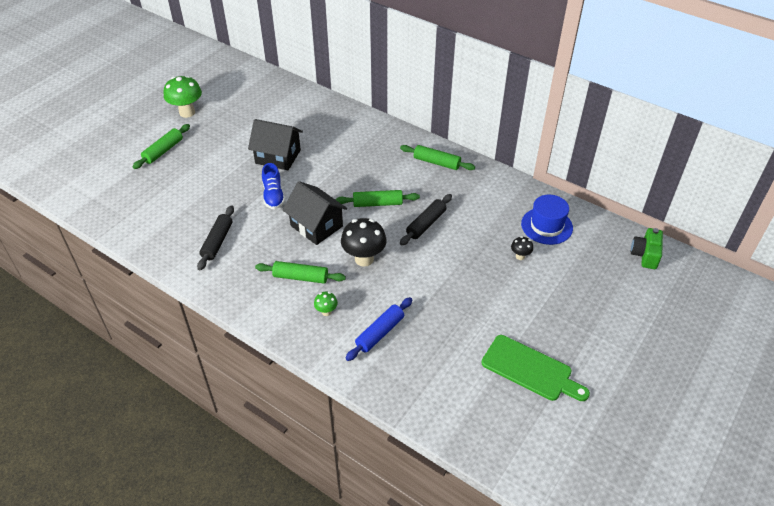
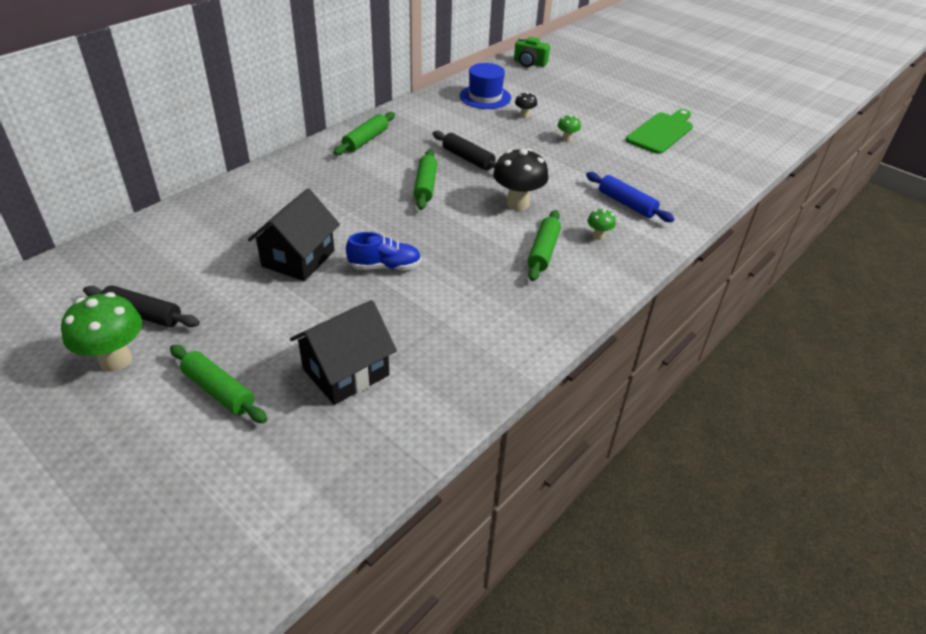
camera: 85 degrees left, 5 degrees down
black rolling pin [197,206,234,271] -> black rolling pin moved to [83,285,200,327]
black house [283,181,347,245] -> black house moved to [290,300,397,405]
none -> green mushroom [557,115,581,142]

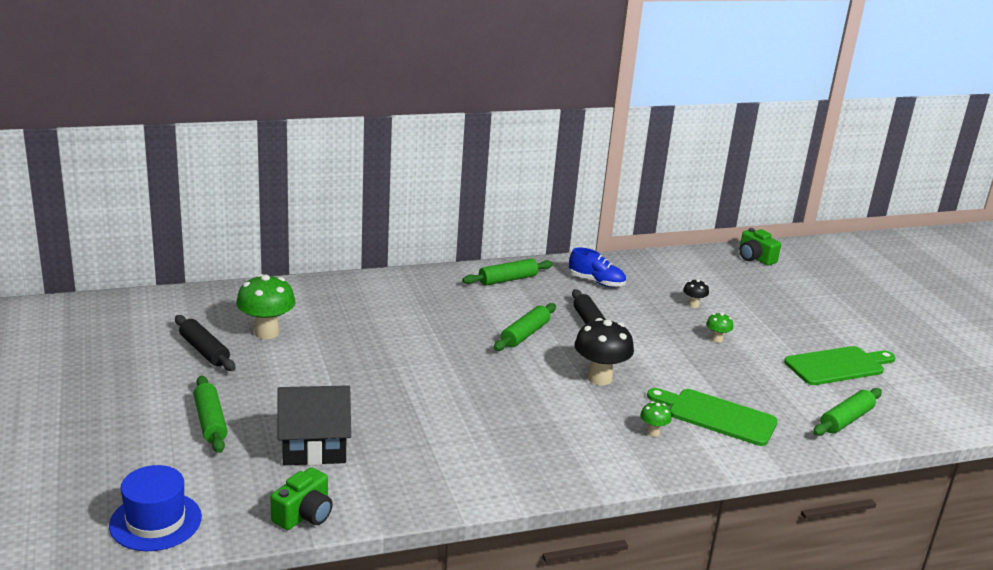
camera: 30 degrees right, 15 degrees down
green mushroom [61,292,142,372] -> green mushroom moved to [236,274,295,339]
black house [248,188,340,281] -> none
blue shoe [346,232,421,270] -> blue shoe moved to [569,247,626,287]
blue hat [459,63,511,109] -> blue hat moved to [109,465,202,551]
green rolling pin [527,210,561,281] -> green rolling pin moved to [813,388,882,436]
blue rolling pin [586,172,675,222] -> green cutting board [647,388,778,446]
none -> green camera [270,467,333,530]

